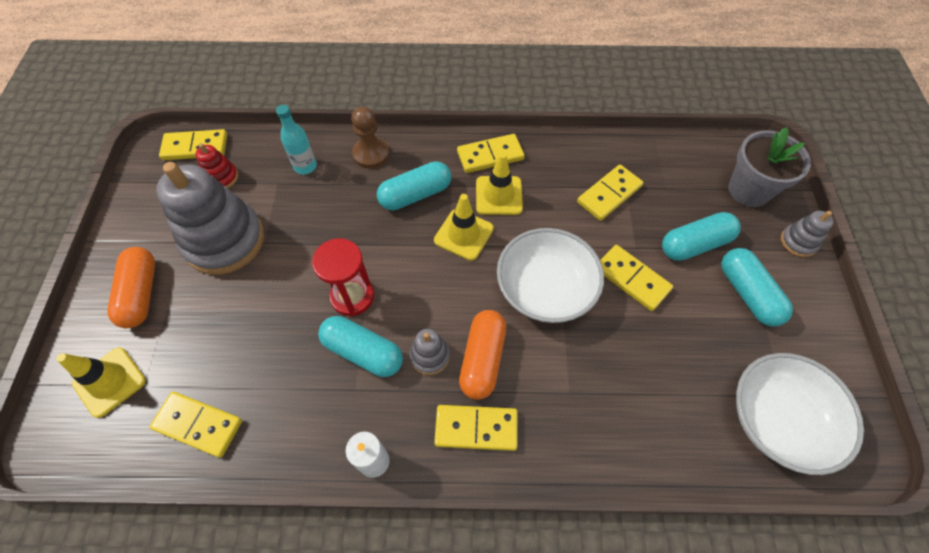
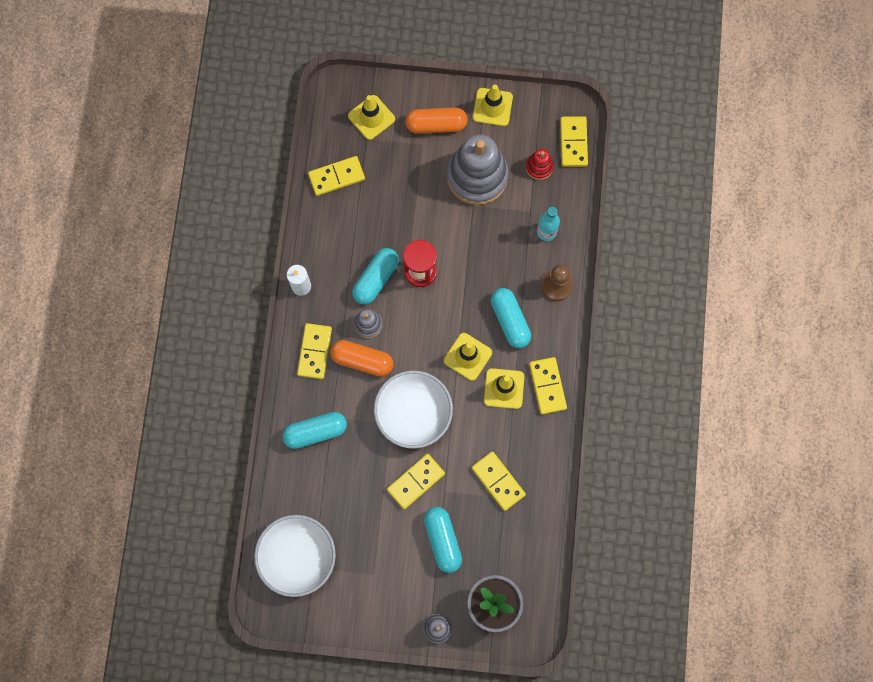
camera: 95 degrees right, 15 degrees up
yellow domino [149,392,242,458] -> yellow domino turned 45 degrees clockwise [308,156,365,196]
turquoise capsule [721,248,793,326] -> turquoise capsule moved to [282,412,347,449]
none -> yellow traffic cone [473,85,513,126]

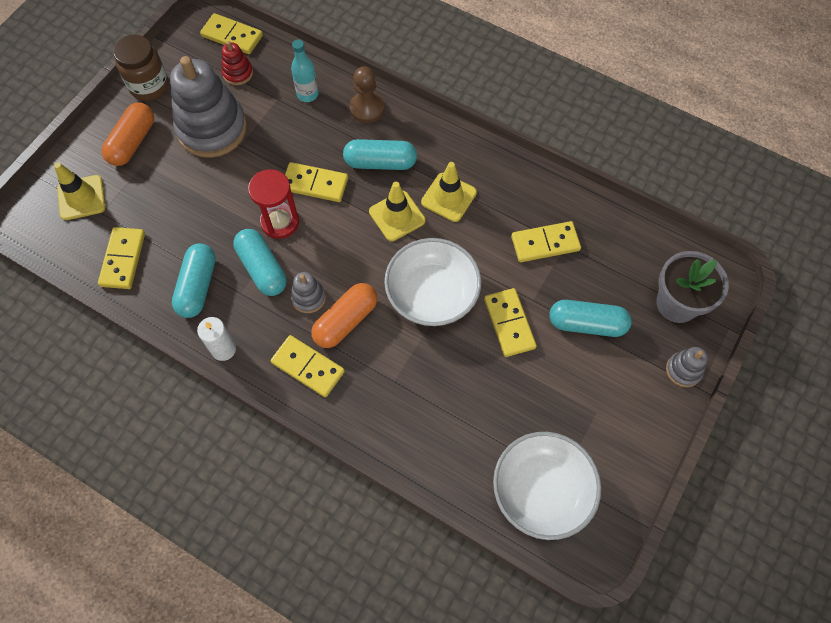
camera: 65 degrees left, 10 degrees down
turquoise capsule [282,412,347,449] -> turquoise capsule moved to [172,244,216,318]
yellow traffic cone [473,85,513,126] -> brown jar [113,35,169,101]
yellow domino [529,357,567,415] -> yellow domino moved to [285,162,348,202]

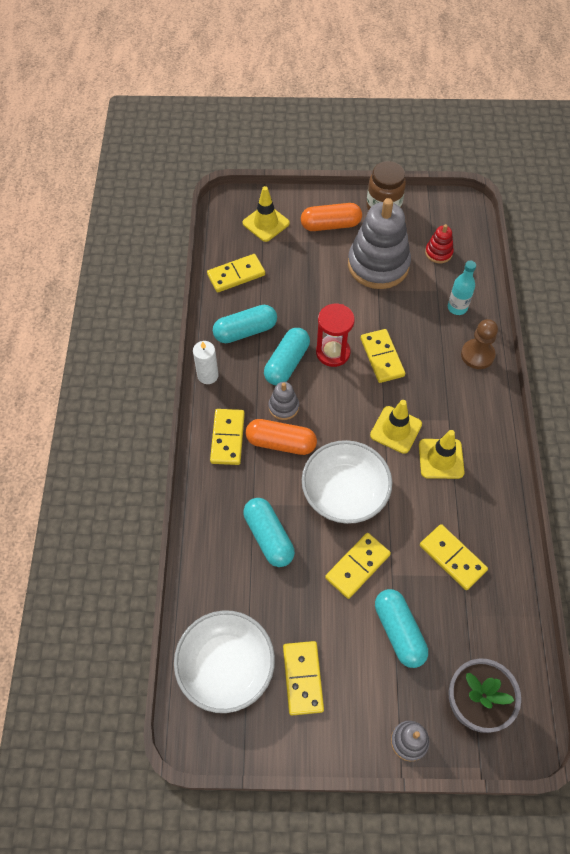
camera: 60 degrees right, 5 degrees down
yellow domino [200,13,263,54] -> yellow domino moved to [283,641,324,716]
turquoise capsule [343,139,417,170] -> turquoise capsule moved to [243,498,295,567]

